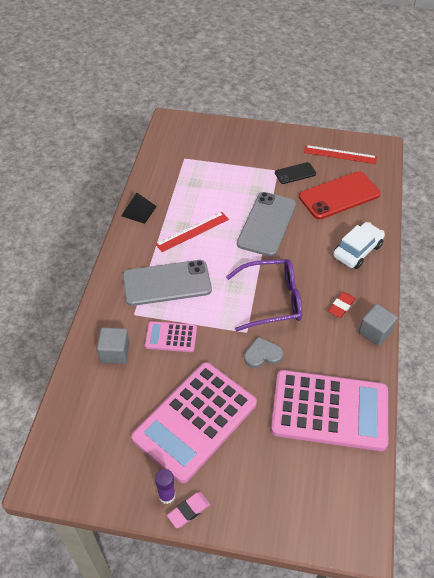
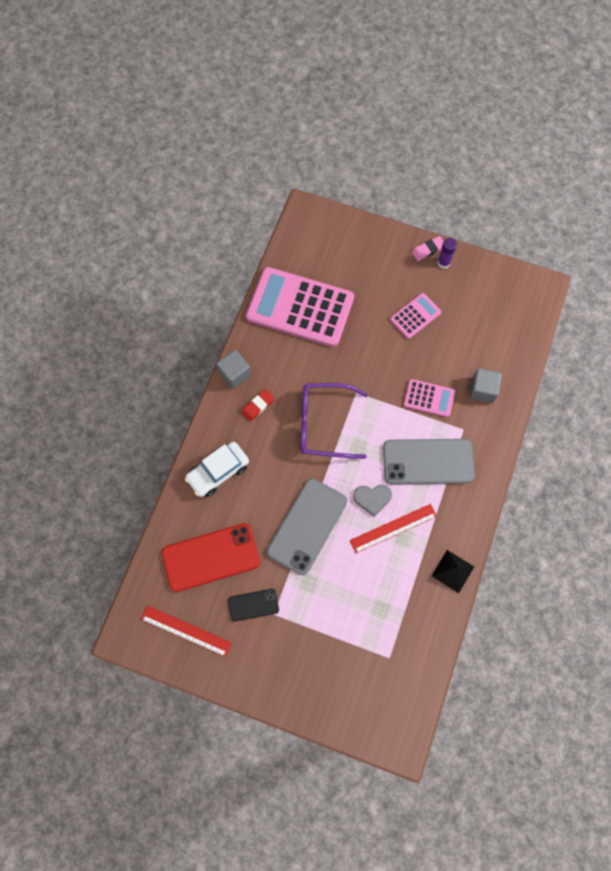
camera: 170 degrees left, 20 degrees up
pink calculator [131,362,257,483] -> pink calculator [390,293,441,339], size x0.47
grey heart [244,337,283,368] -> grey heart moved to [353,485,392,517]

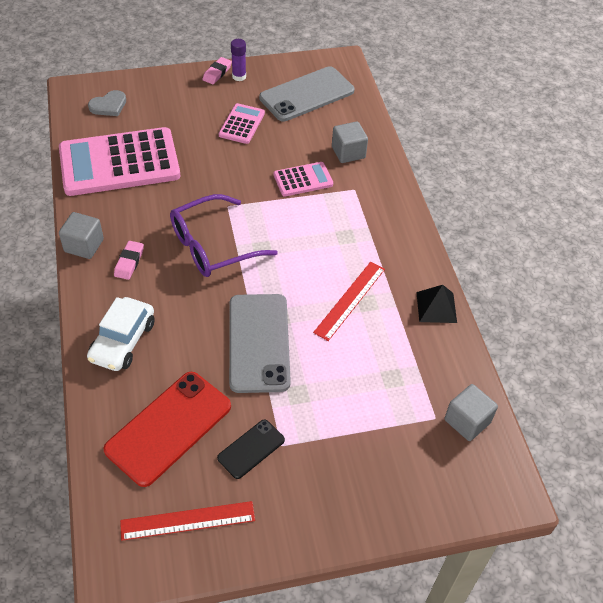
camera: 35 degrees left, 20 degrees down
red eraser [241,389,274,422] -> pink eraser [114,241,144,280]
grey heart [353,485,392,517] -> grey heart moved to [88,90,126,116]
grey phone [383,439,475,484] -> grey phone moved to [259,66,355,121]
none -> grey cube [445,384,498,441]

